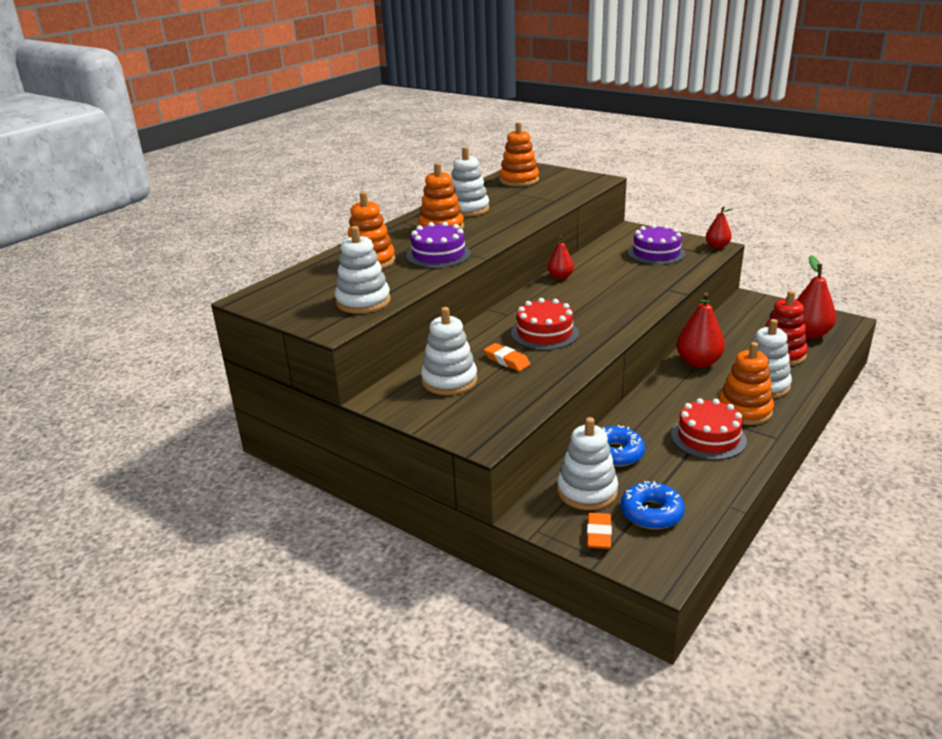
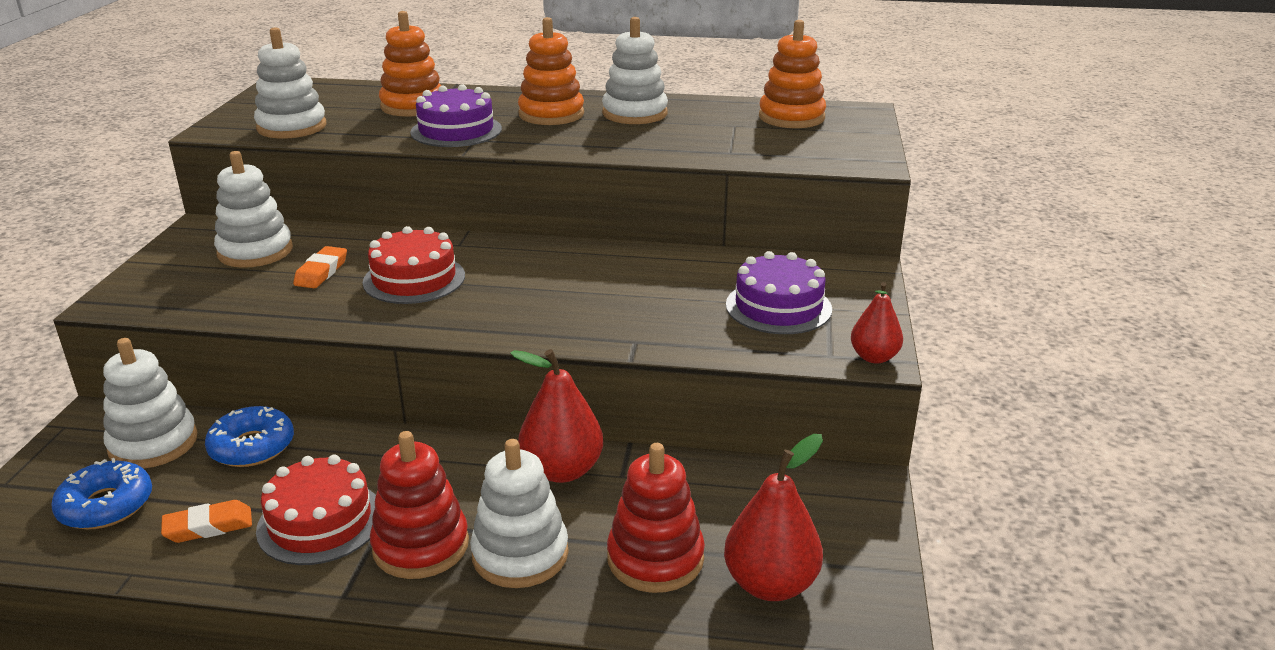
camera: 60 degrees right, 0 degrees up
red pear [548,236,574,280] -> none
orange eraser [587,513,612,549] -> orange eraser moved to [161,500,252,543]
orange stacking toy [718,342,774,425] -> red stacking toy [370,431,469,579]

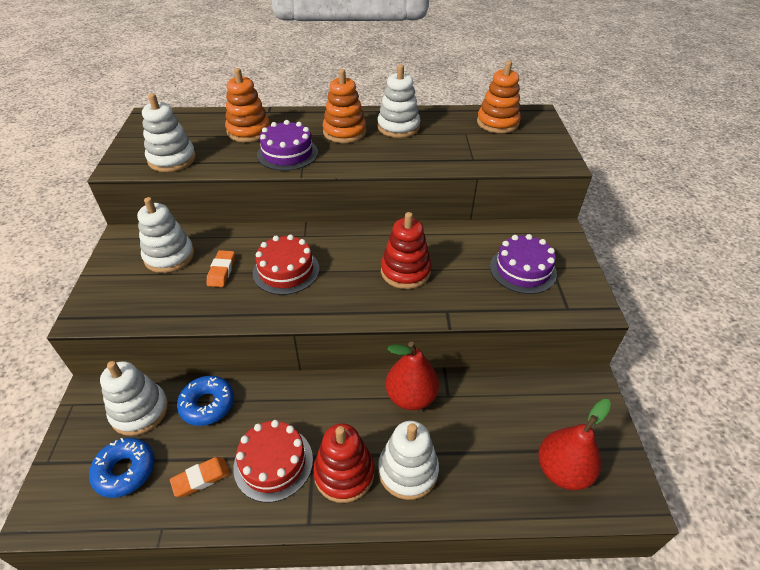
camera: 10 degrees left, 15 degrees up
red stacking toy [607,443,705,593] -> red stacking toy moved to [381,212,431,289]
red pear [851,282,903,364] -> none

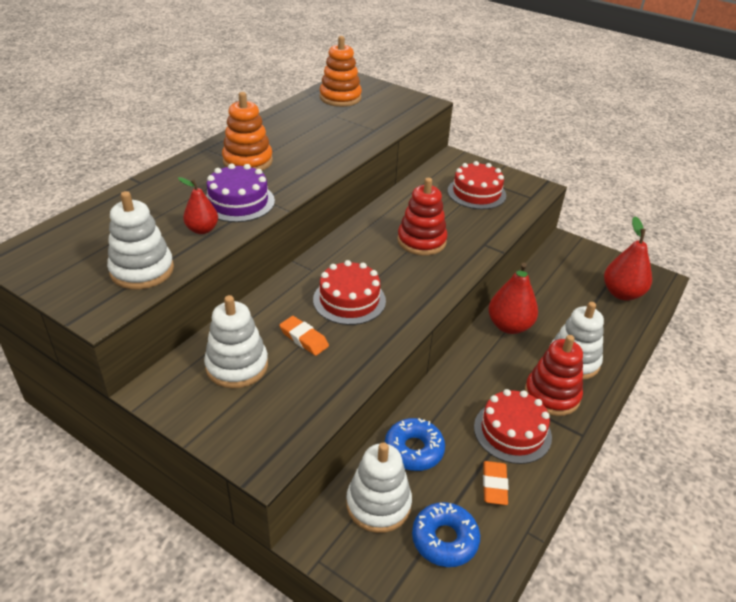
camera: 55 degrees left, 5 degrees down
orange stacking toy [225,68,270,142] -> none
white stacking toy [377,65,420,138] -> none
purple cake [490,234,557,294] -> red cake [448,161,506,209]
none -> red pear [178,177,218,234]

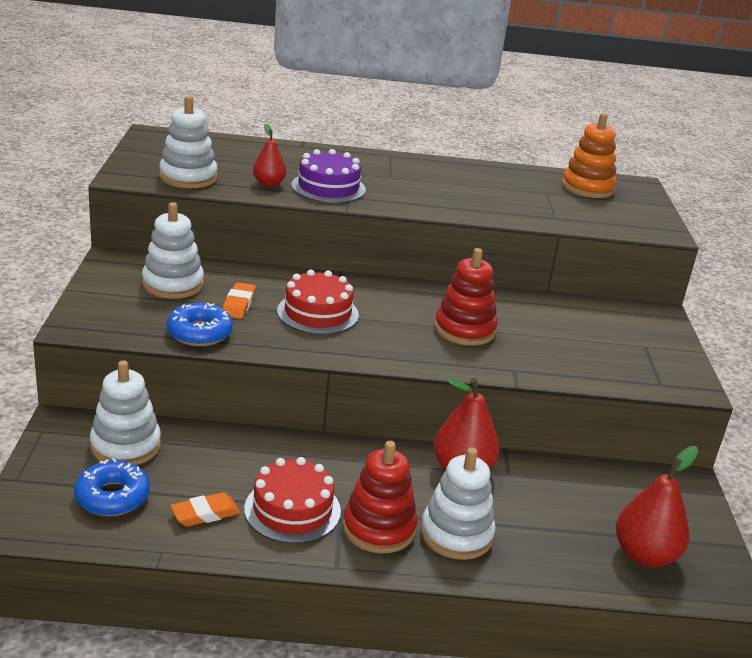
camera: 55 degrees right, 10 degrees down
orange stacking toy [222,92,273,171] -> none
blue donut [385,418,445,471] -> blue donut moved to [166,303,233,346]
red cake [448,161,506,209] -> none

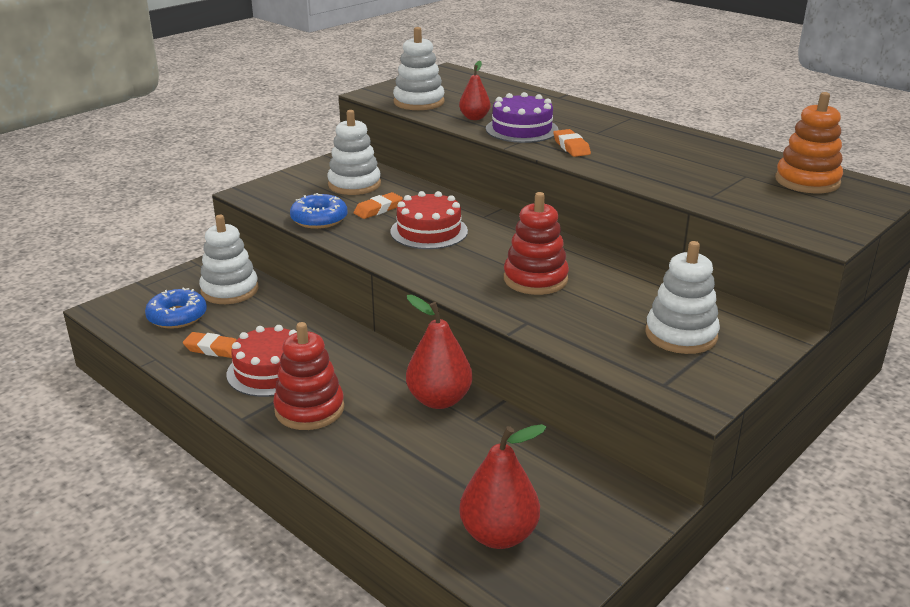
camera: 45 degrees right, 0 degrees up
white stacking toy [421,447,495,560] -> white stacking toy moved to [645,241,720,354]
none -> orange eraser [553,129,591,157]

